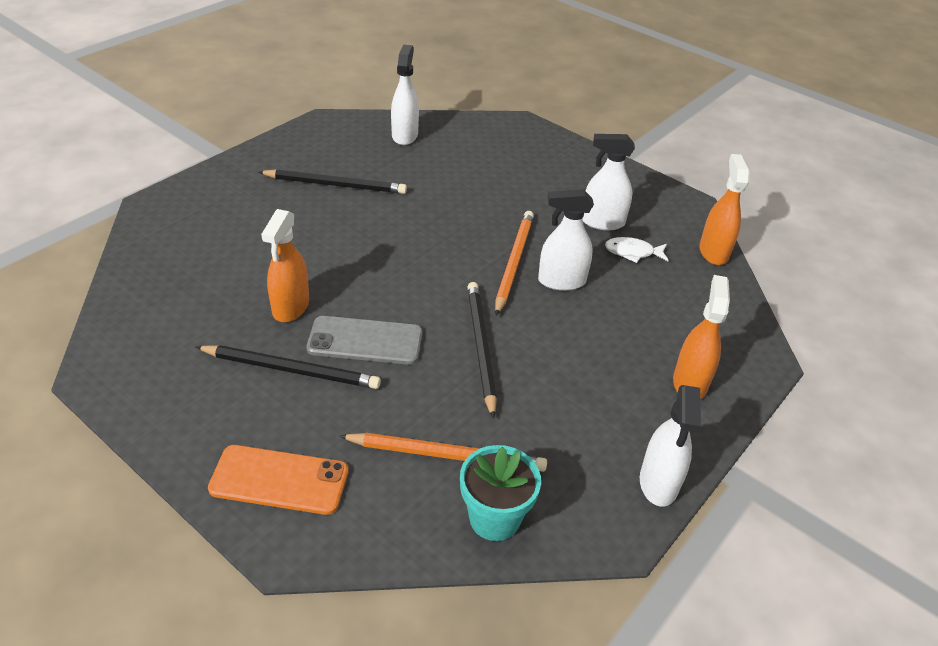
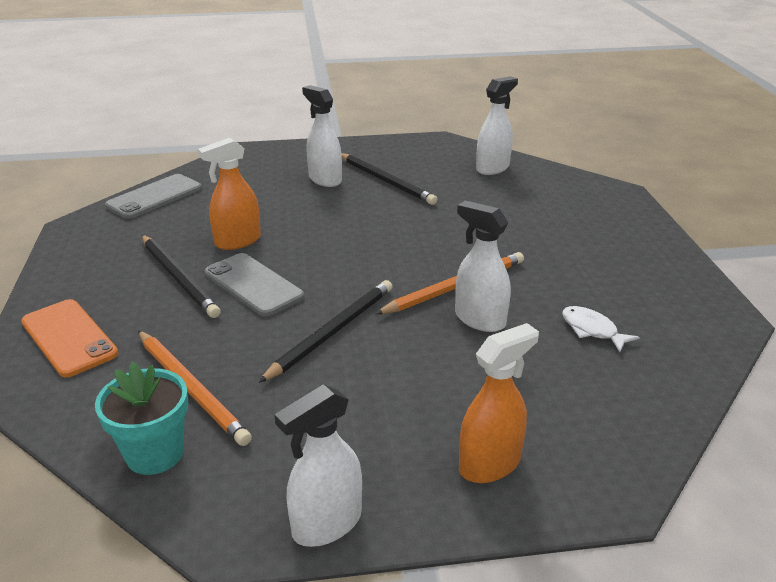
camera: 45 degrees right, 10 degrees down
white spray bottle [583,134,635,230] -> white spray bottle moved to [302,85,342,187]
orange spray bottle [699,154,750,265] -> none
none -> grey phone [105,174,202,219]

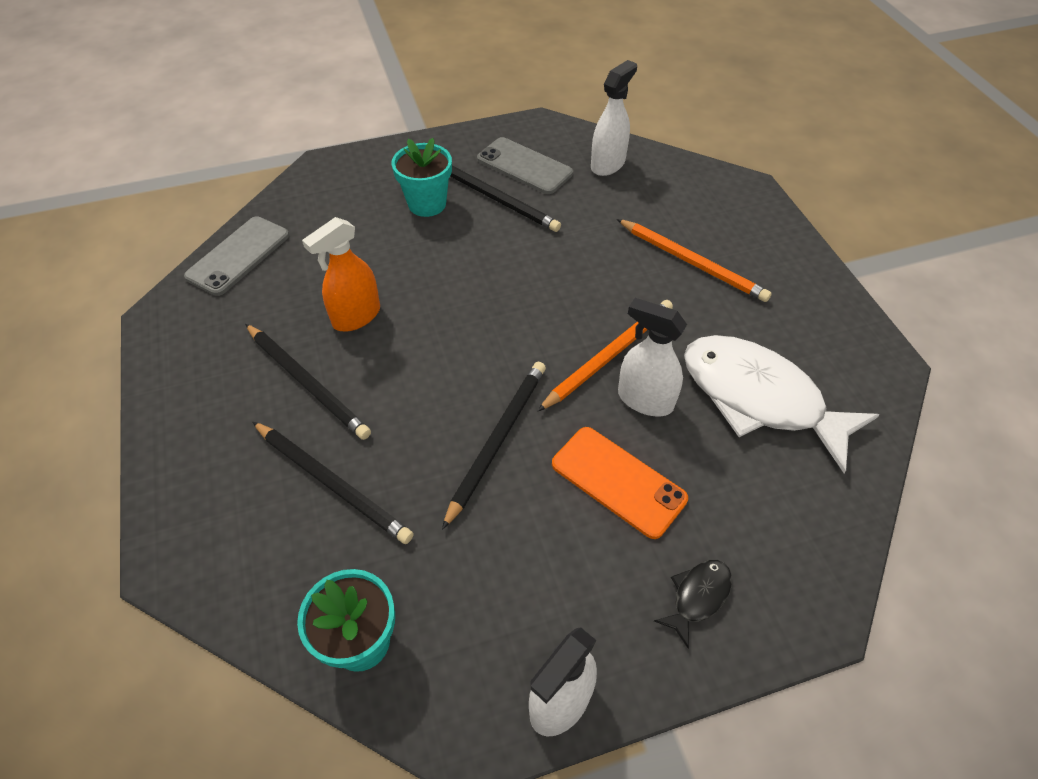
camera: 10 degrees left, 20 degrees up
orange phone [21,299,118,377] -> orange phone moved to [552,427,688,539]
orange pencil [138,330,252,446] -> orange pencil moved to [617,219,772,302]
grey phone [204,253,304,317] -> grey phone moved to [477,137,573,194]
white spray bottle [302,85,342,187] -> turquoise flower pot [392,138,452,217]
orange spray bottle [459,323,539,483] -> black fish [654,560,732,648]
white fish [562,306,640,352] -> white fish [684,335,879,473], size x2.36
none -> black pencil [252,421,414,544]

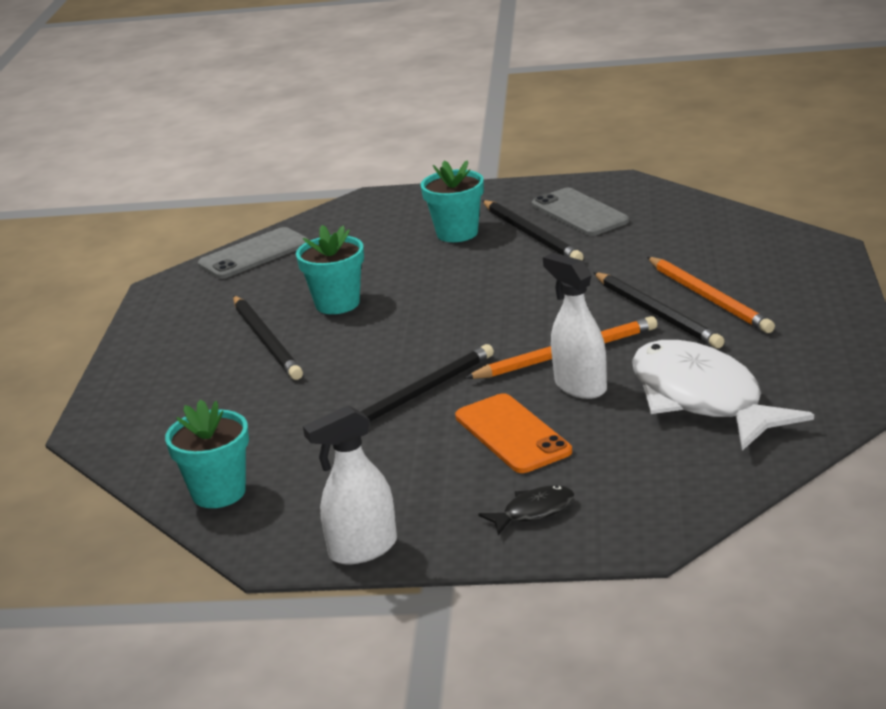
camera: 25 degrees right, 25 degrees down
black pencil [252,421,414,544] -> black pencil moved to [593,272,724,348]
orange spray bottle [302,217,380,331] -> turquoise flower pot [296,225,364,314]
white spray bottle [591,60,637,176] -> none

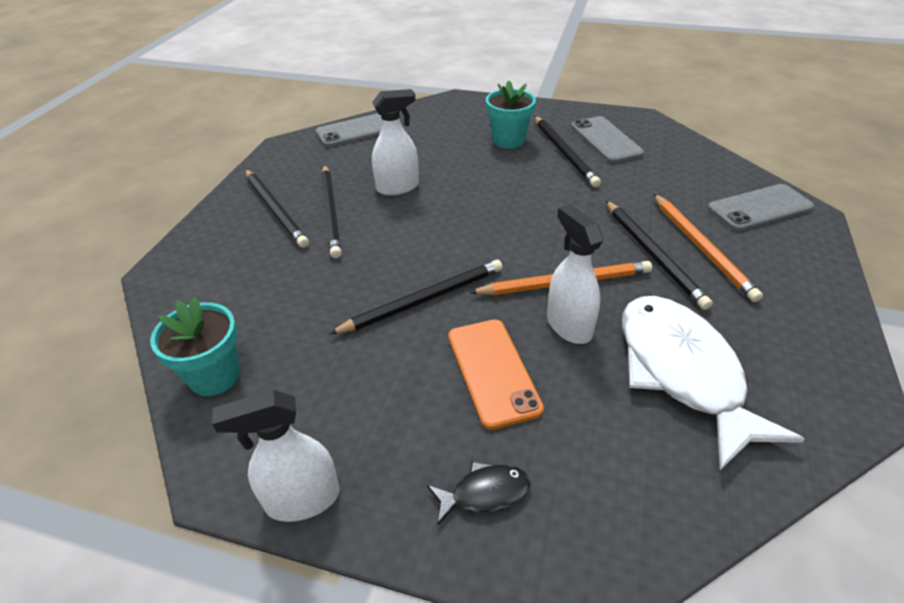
camera: 10 degrees right, 15 degrees up
turquoise flower pot [296,225,364,314] -> white spray bottle [372,89,419,195]
none -> black pencil [245,169,309,248]
none -> grey phone [708,184,814,231]

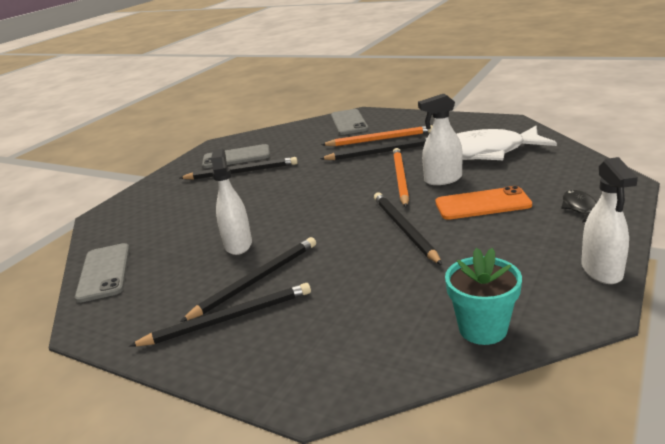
camera: 75 degrees left, 15 degrees down
black pencil [321,165,342,258] -> black pencil turned 45 degrees counterclockwise [180,237,316,322]
turquoise flower pot [486,81,536,149] -> none

